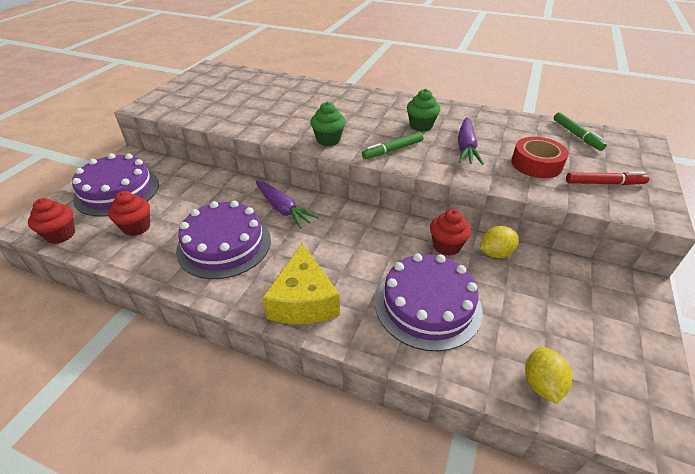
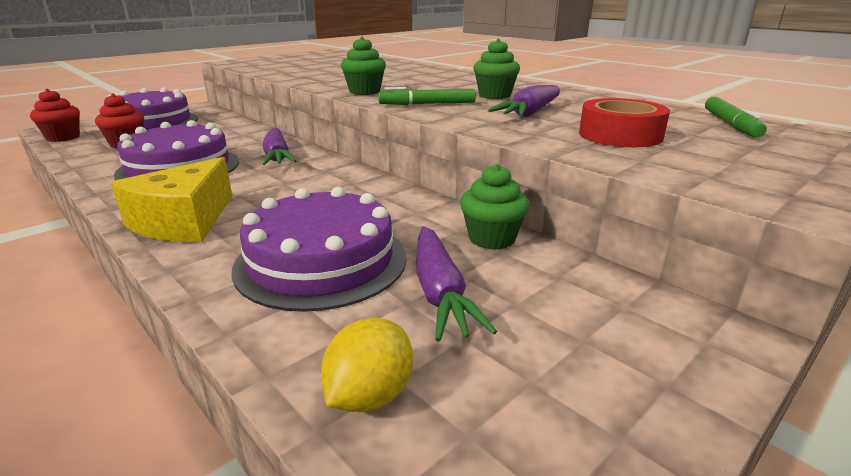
camera: 25 degrees right, 15 degrees down
red cupcake [430,209,471,256] -> none
yellow lemon [480,226,519,258] -> green cupcake [460,164,529,250]
red marker [566,172,650,185] -> none
none -> purple carrot [416,226,497,342]

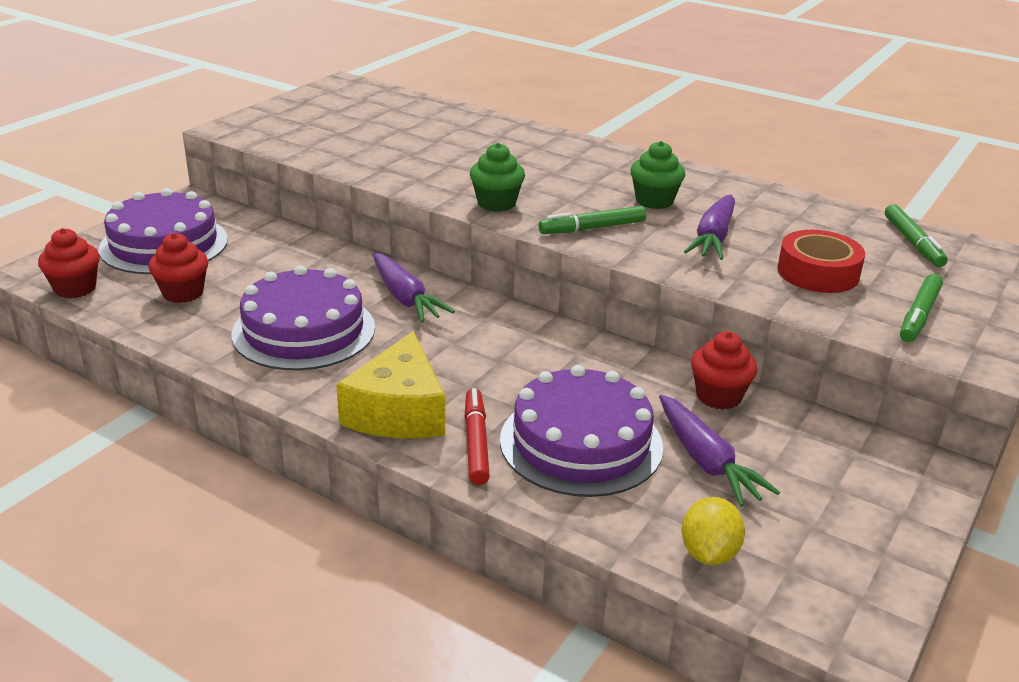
camera: 15 degrees left, 5 degrees up
green cupcake [460,164,529,250] -> red cupcake [691,331,757,410]
none -> red marker [464,388,490,485]
none -> green marker [900,274,943,342]

